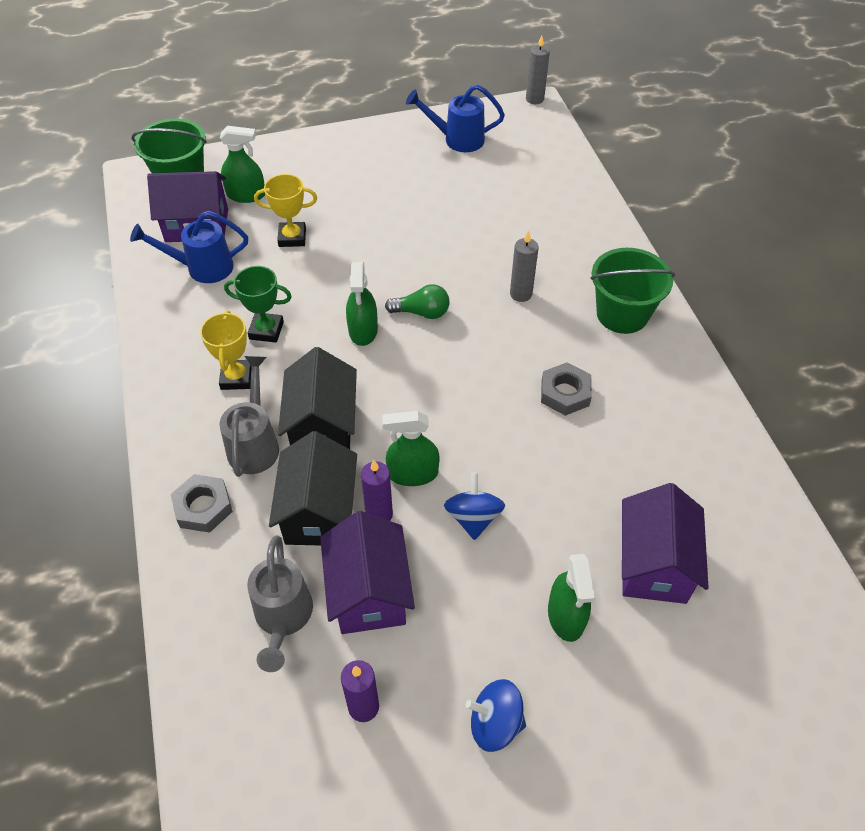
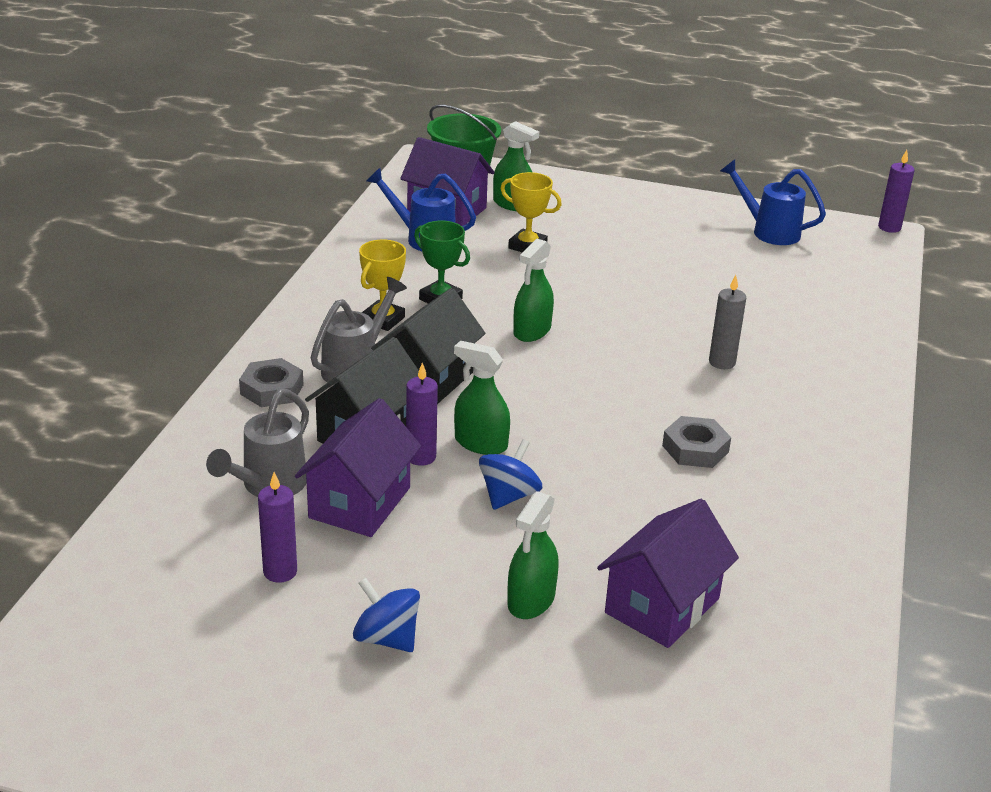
camera: 30 degrees right, 20 degrees down
green light bulb [385,284,450,319] -> none
grey candle [526,35,550,104] -> purple candle [878,150,915,233]
green bucket [590,248,676,334] -> none

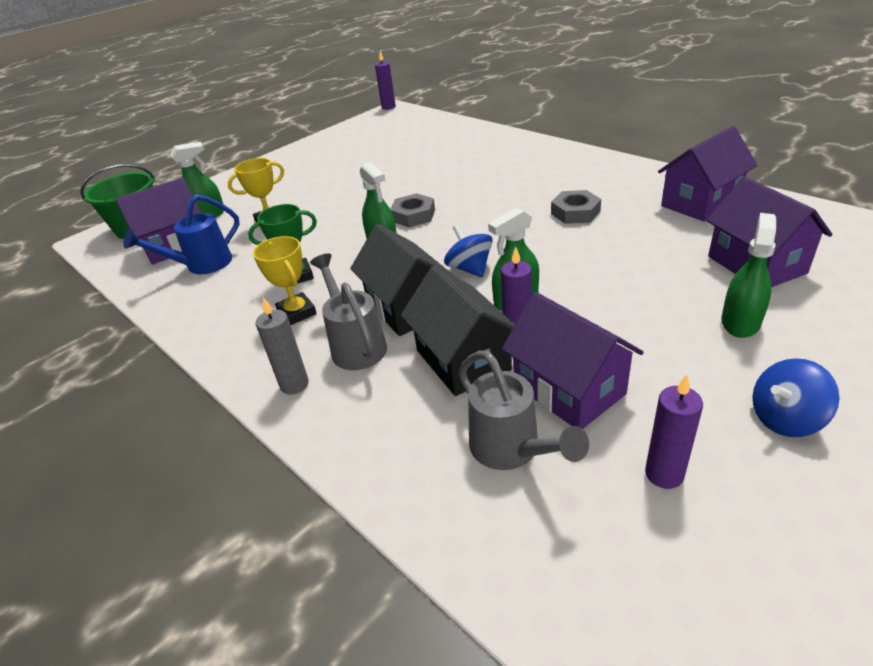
camera: 55 degrees left, 5 degrees up
grey nut [239,358,304,407] -> grey nut moved to [390,193,435,227]
blue spinning top [479,439,542,510] -> blue spinning top moved to [444,224,493,278]
green spray bottle [507,491,559,619] -> green spray bottle turned 120 degrees counterclockwise [721,213,776,338]
grey candle [709,275,746,369] -> grey candle moved to [256,297,309,395]
blue watering can [720,159,826,245] -> none
none -> purple house [658,126,758,222]

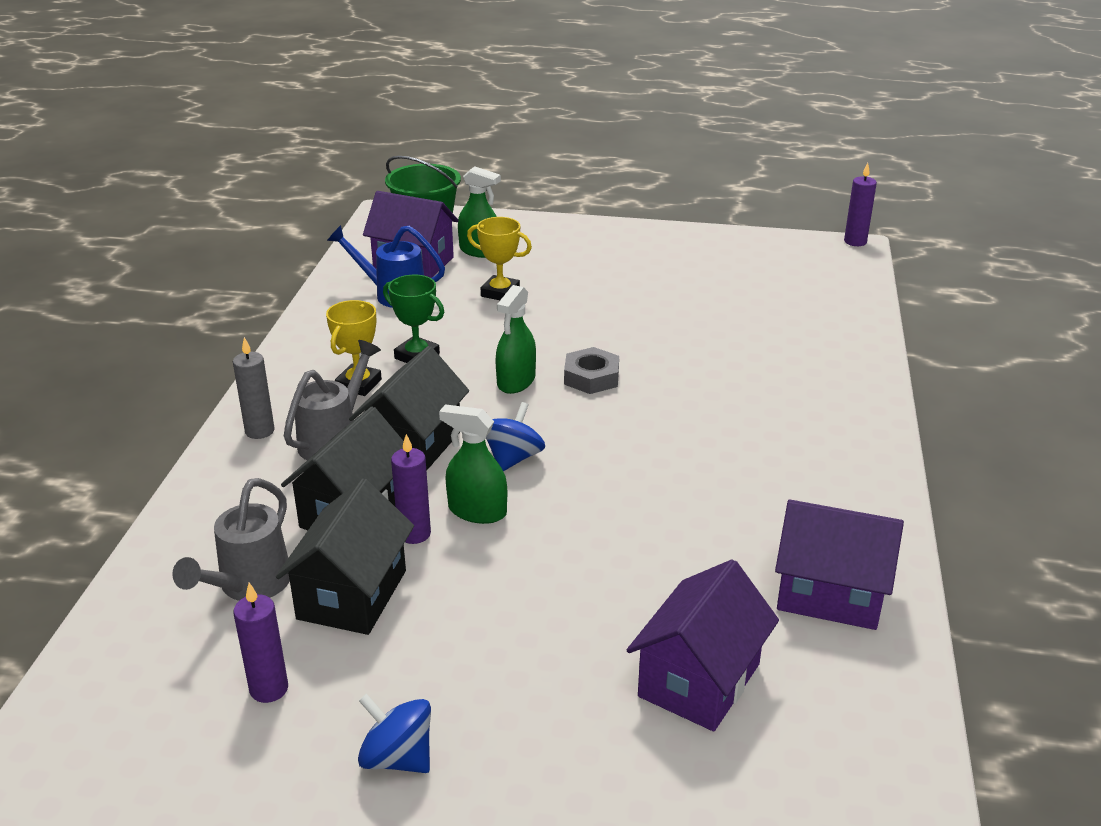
camera: 50 degrees right, 5 degrees down
purple house [502,292,644,429] -> black house [276,478,414,635]
grey nut [551,190,601,224] -> none
green spray bottle [721,213,776,338] -> none

